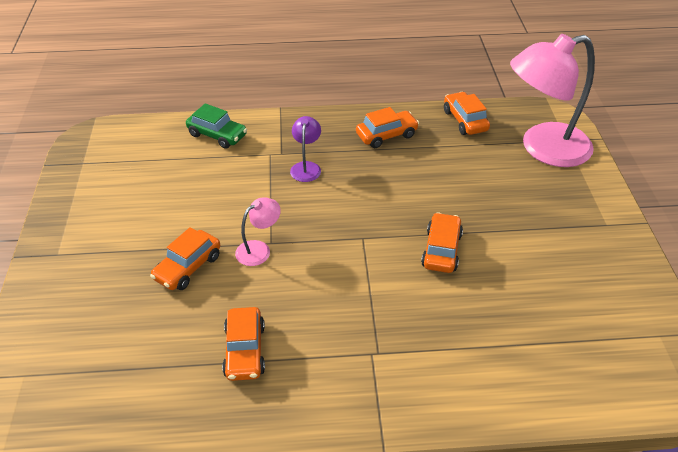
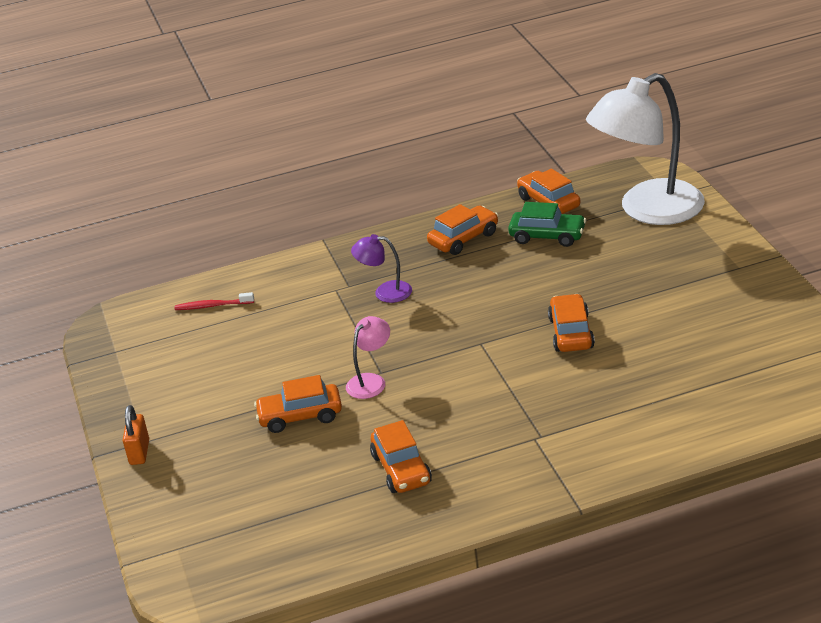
camera: 10 degrees left, 10 degrees down
orange car [150,227,220,290] -> orange car turned 60 degrees clockwise [254,375,342,433]
green car [186,103,247,149] -> green car moved to [508,202,586,247]
purple lamp [290,116,321,182] -> purple lamp turned 75 degrees counterclockwise [351,234,412,303]
pink lamp [510,34,595,167] -> white lamp [586,73,705,225]
none -> orange padlock [123,405,149,465]
none -> red toothbrush [174,292,254,310]

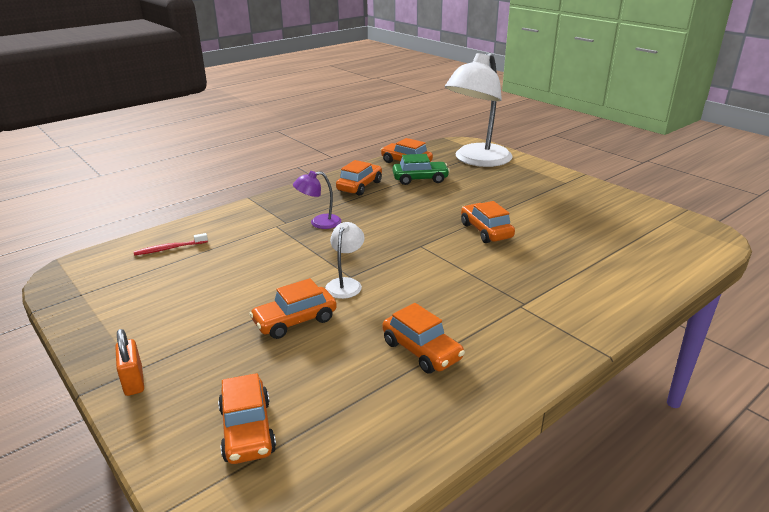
camera: 25 degrees left, 5 degrees down
pink lamp [346,316,390,399] -> white lamp [325,222,365,299]
none -> orange car [218,373,276,464]

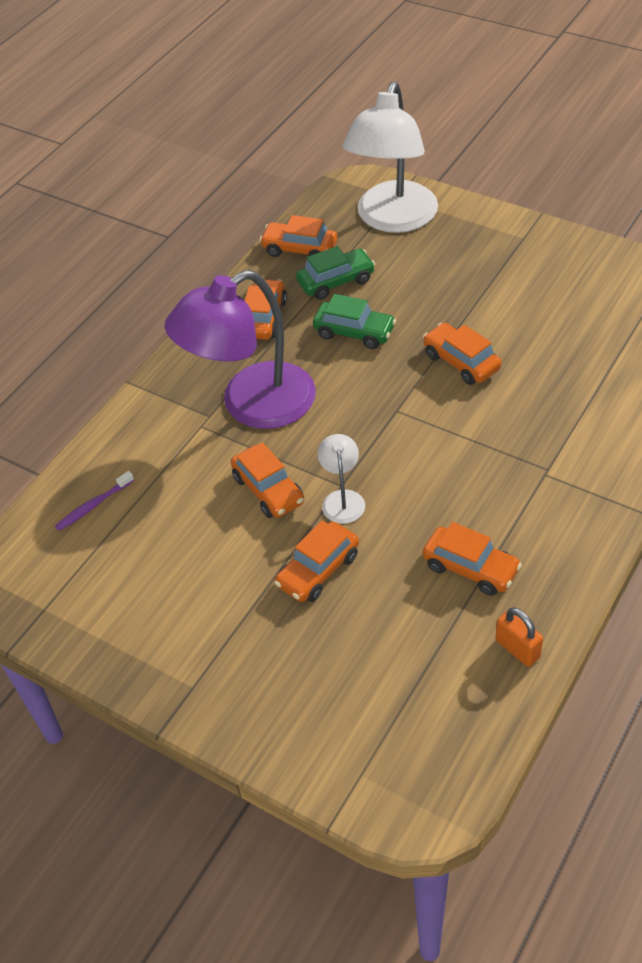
camera: 15 degrees left, 20 degrees up
orange padlock [115,329,144,396] -> orange padlock moved to [495,607,543,667]
red toothbrush [134,233,208,256] -> purple toothbrush [55,471,134,531]
orange car [218,373,276,464] -> orange car moved to [231,442,304,518]
purple lamp [293,171,341,229] -> purple lamp [165,270,316,429], size x2.31
none -> green car [313,294,396,349]

